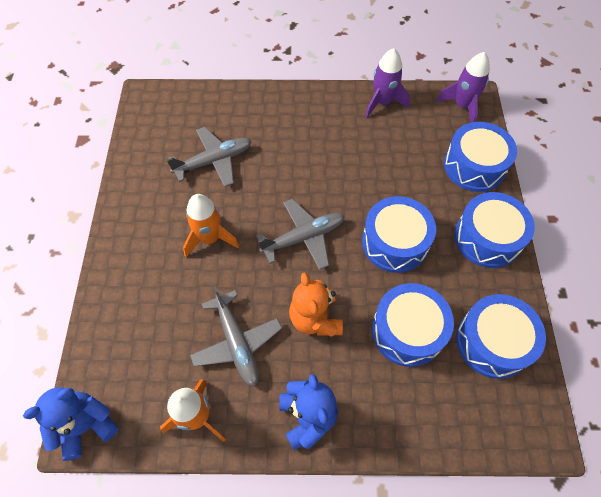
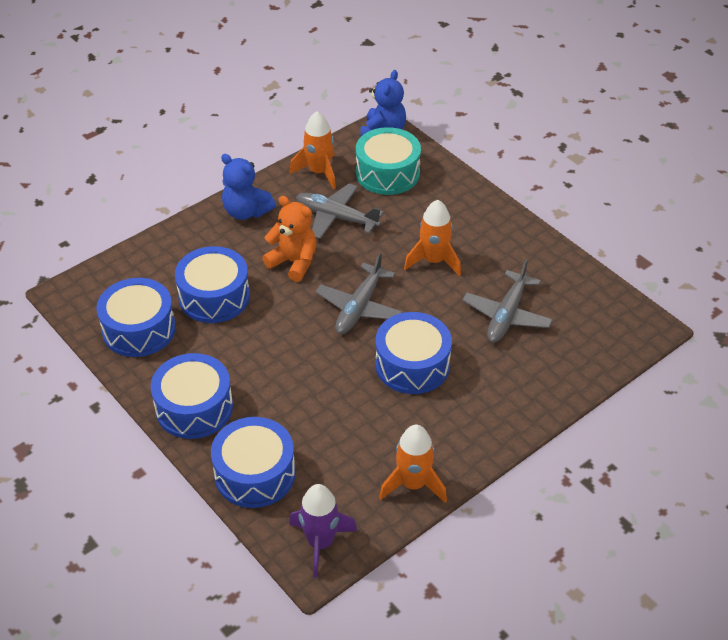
camera: 140 degrees right, 15 degrees down
blue drum [362,196,436,273] -> blue drum moved to [375,312,452,394]
purple rocket [365,48,410,118] -> orange rocket [379,425,447,503]
none -> turquoise drum [356,127,421,195]

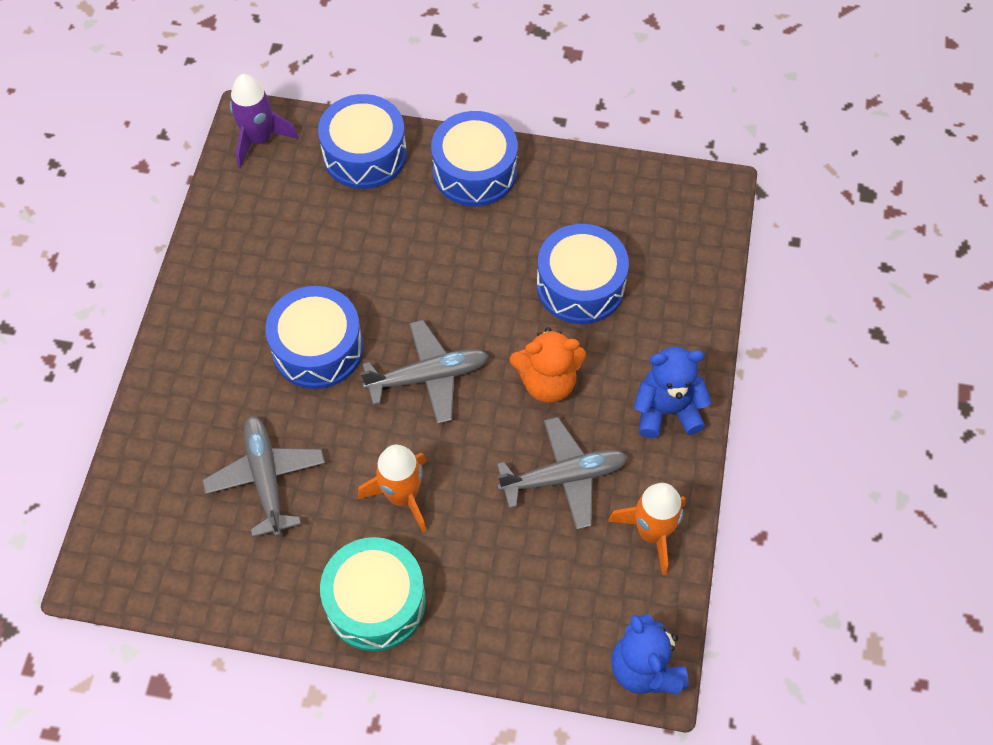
camera: 140 degrees right, 15 degrees up
blue drum [96,278,176,357] -> none
grey plane [316,252,403,334] -> grey plane turned 90 degrees clockwise [361,320,489,424]
turquoise drum [356,127,421,195] -> turquoise drum moved to [320,537,426,651]
orange rocket [379,425,447,503] -> none

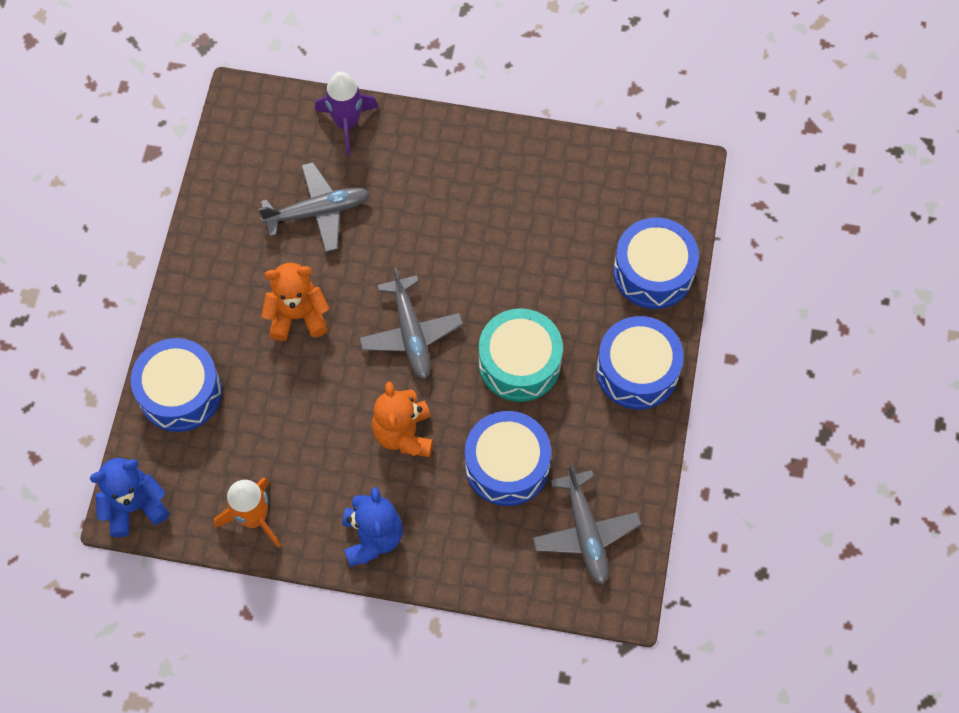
camera: 90 degrees right, 5 degrees up
purple rocket [230,74,298,169] -> purple rocket moved to [315,72,378,155]
blue drum [266,286,363,389] -> blue drum moved to [131,338,222,432]
turquoise drum [320,537,426,651] -> turquoise drum moved to [479,308,563,402]
orange rocket [358,445,426,533] -> orange teddy bear [262,263,329,341]
grey plane [497,417,628,530] -> grey plane moved to [532,463,642,585]

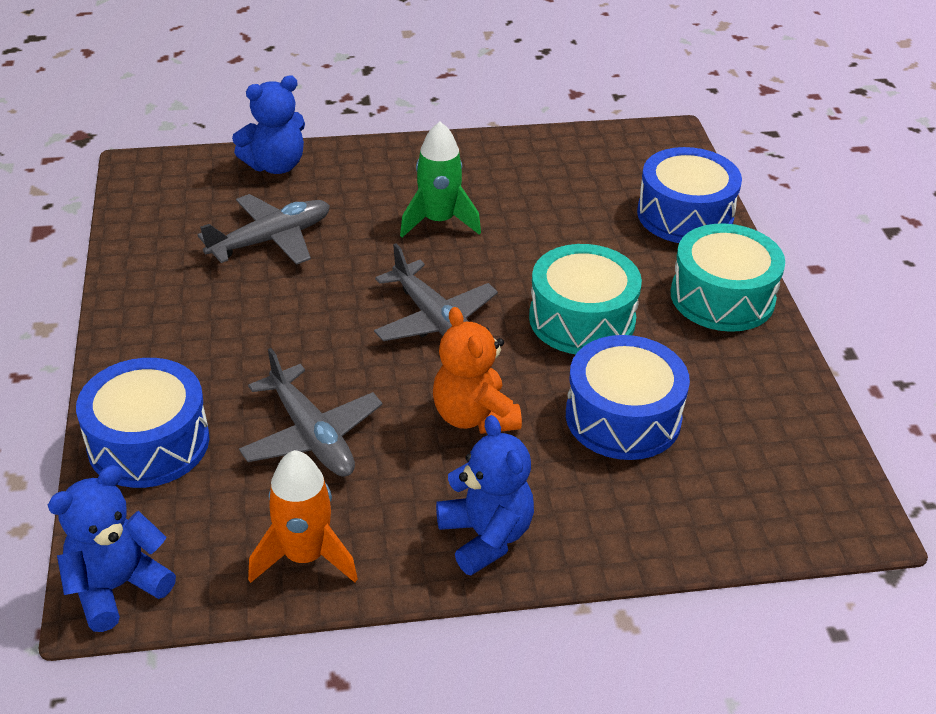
camera: 20 degrees left, 25 degrees down
orange teddy bear [262,263,329,341] -> none
purple rocket [315,72,378,155] -> blue teddy bear [232,75,305,174]
grey plane [532,463,642,585] -> grey plane moved to [239,348,382,477]
blue drum [596,316,684,409] -> turquoise drum [671,223,785,332]
none -> green rocket [400,122,481,237]

